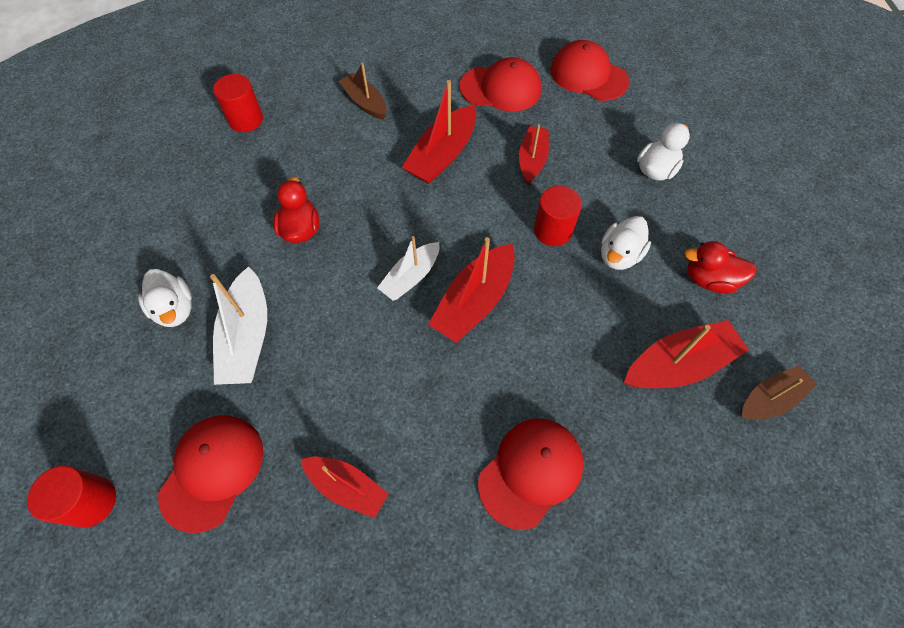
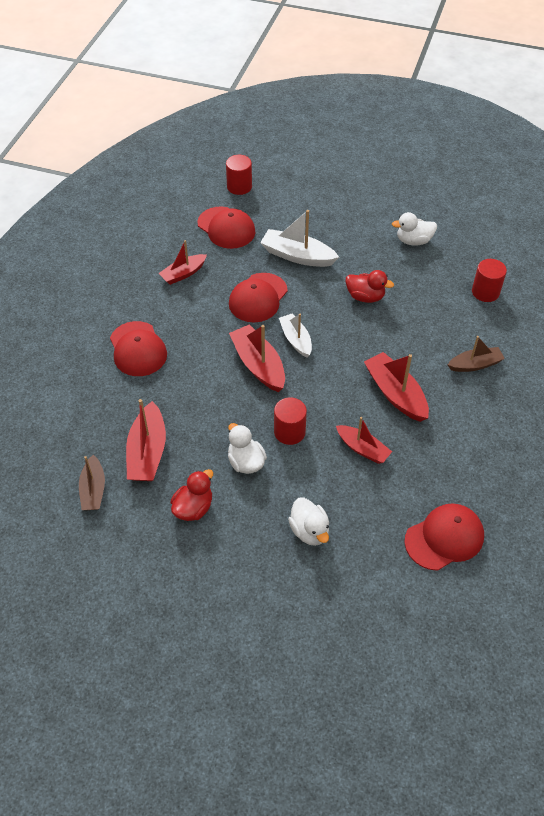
camera: 115 degrees right, 10 degrees down
white duck [138,269,192,327] -> white duck moved to [392,212,437,245]
red cap [460,57,541,112] -> red cap moved to [229,273,288,322]

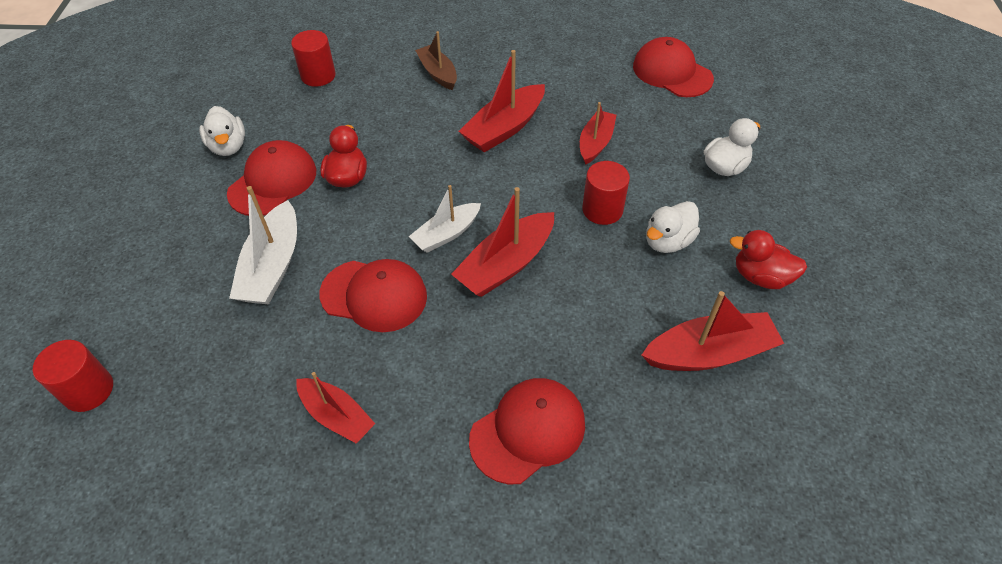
camera: 105 degrees left, 0 degrees up
brown boat [79,455,105,510] -> none
red cap [197,206,256,249] -> red cap moved to [227,140,316,216]

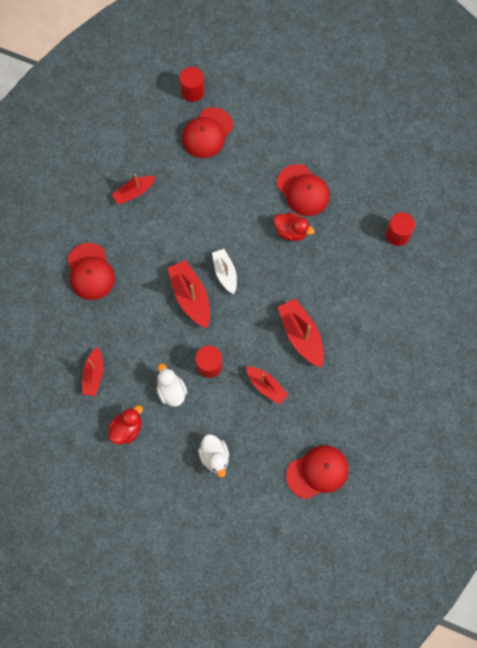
camera: 110 degrees right, 20 degrees up
white duck [199,106,245,156] -> none
white boat [229,186,297,305] -> none
red cap [319,259,427,332] -> red cap moved to [182,107,233,158]
brown boat [415,31,457,90] -> none
red boat [642,291,784,371] -> red boat [82,347,104,396], size x0.66

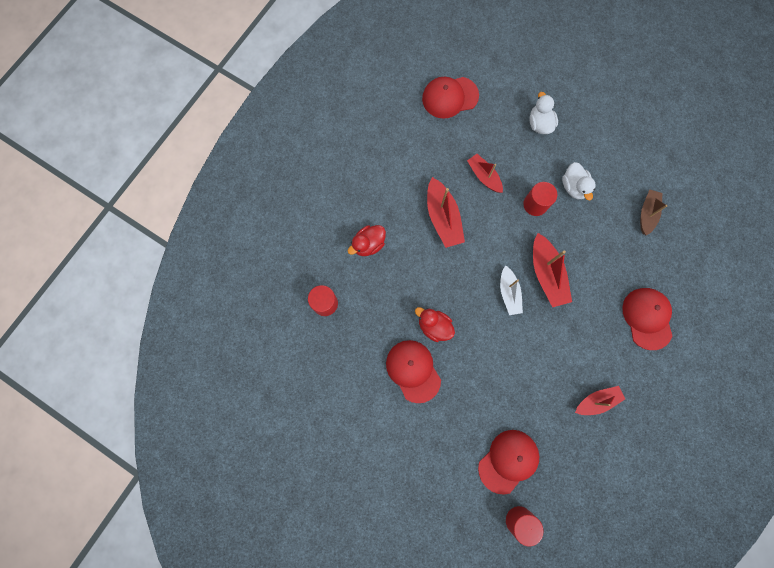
camera: 170 degrees left, 5 degrees up
red boat [82,347,104,396] -> brown boat [640,190,668,235]
red duck [109,405,143,444] -> red duck moved to [348,225,386,256]

